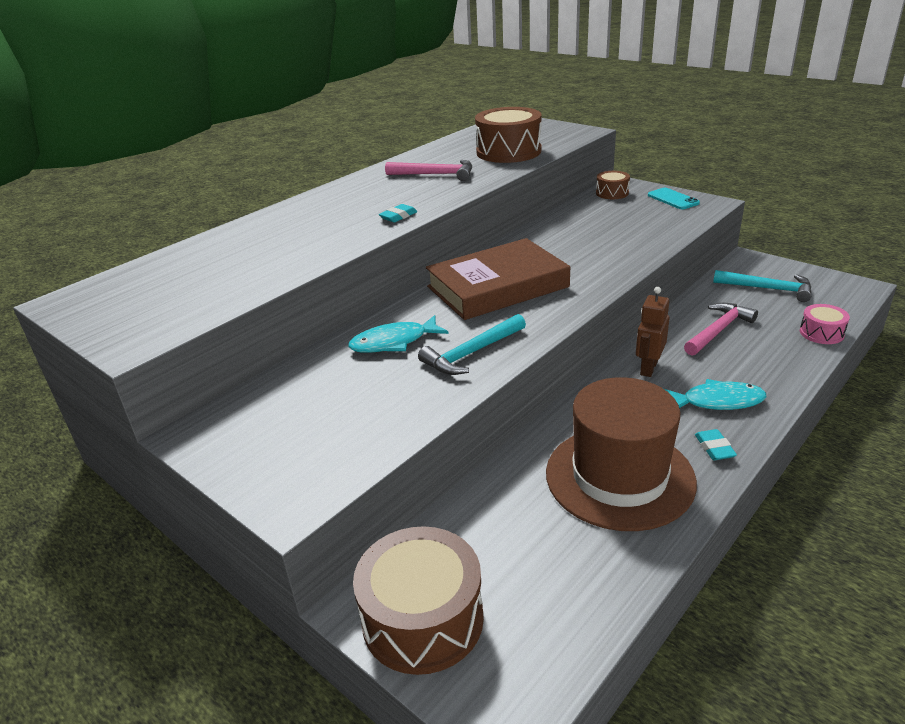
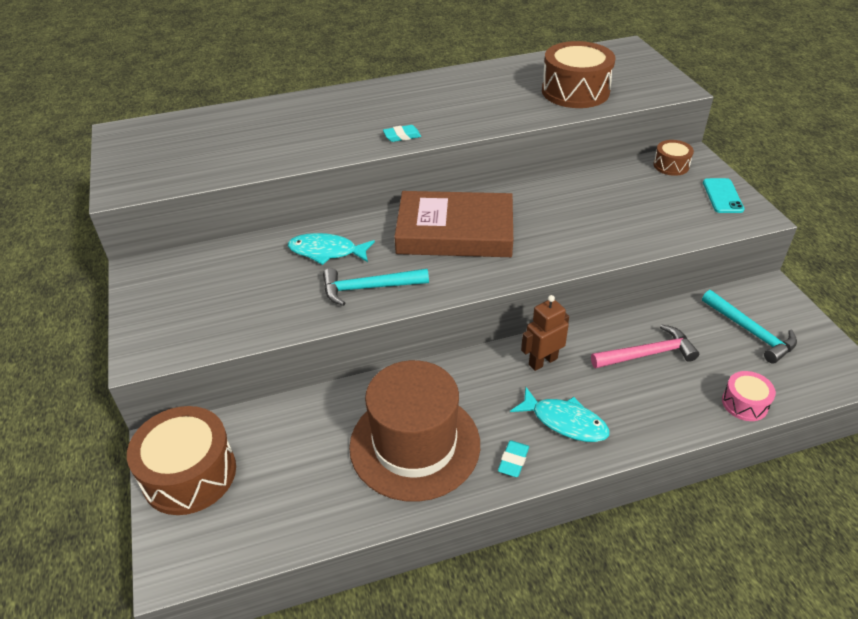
camera: 30 degrees right, 10 degrees up
pink hammer [385,160,472,181] -> none

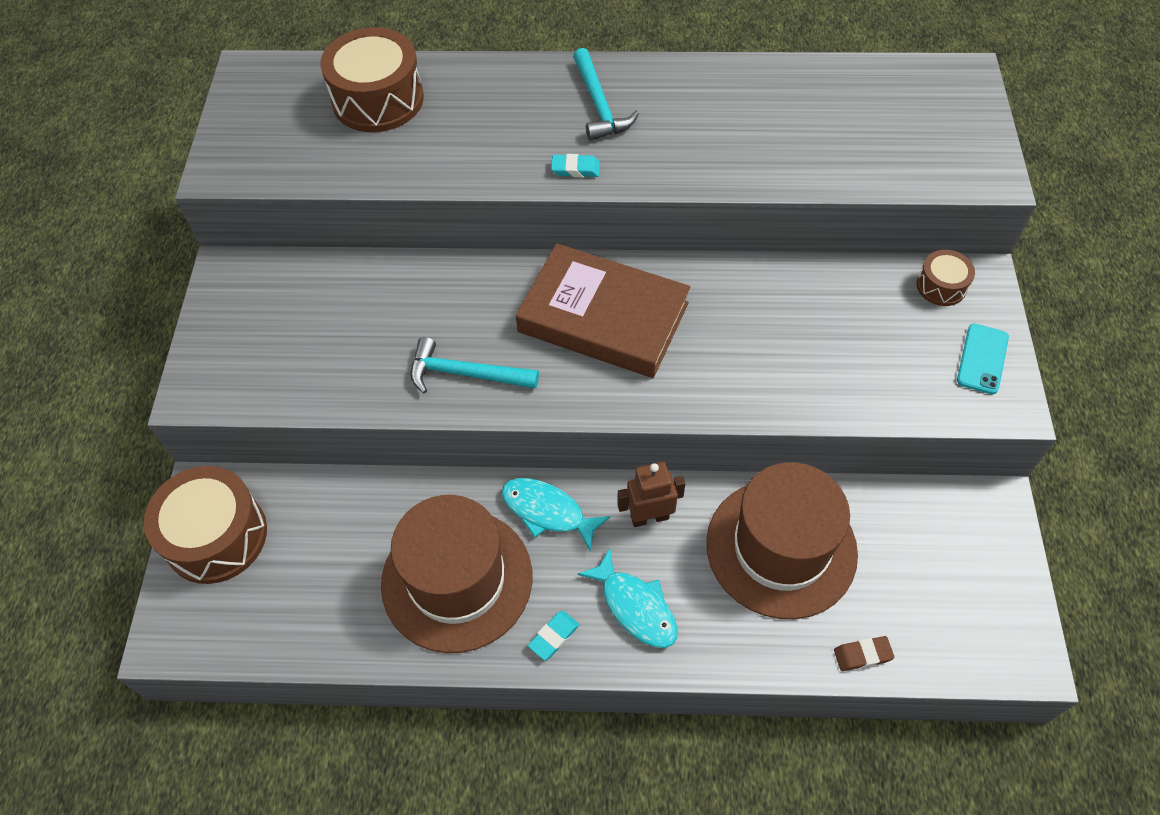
camera: 20 degrees right, 15 degrees up
turquoise fish [288,233,375,265] -> turquoise fish moved to [501,478,610,552]
brown drum [542,41,615,108] -> brown drum moved to [320,27,424,132]
pink hammer [591,324,699,368] -> brown hat [706,462,858,619]
turquoise hammer [702,290,797,364] -> turquoise hammer moved to [573,48,639,141]
pink drum [722,371,776,421] -> brown eraser [834,636,894,671]

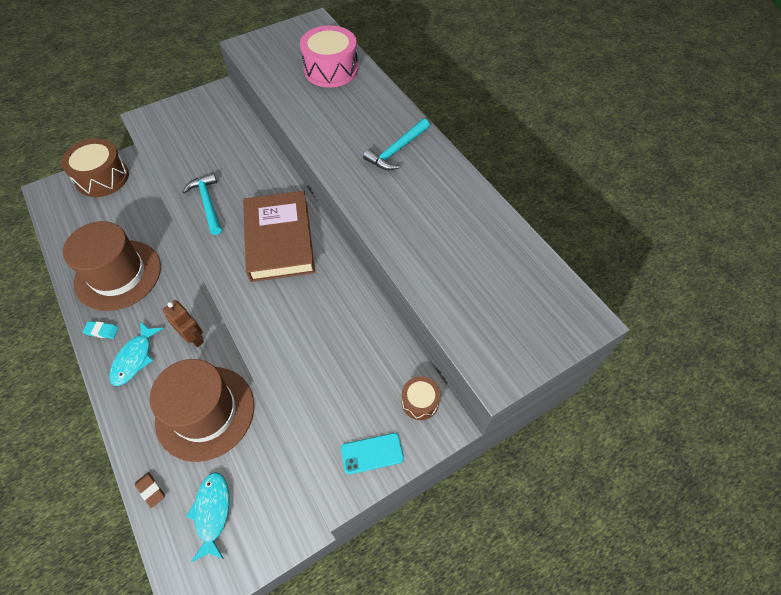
camera: 55 degrees right, 0 degrees up
brown drum [320,27,424,132] -> pink drum [300,25,358,87]
turquoise fish [501,478,610,552] -> turquoise fish moved to [186,472,230,562]
turquoise eraser [551,154,600,177] -> none

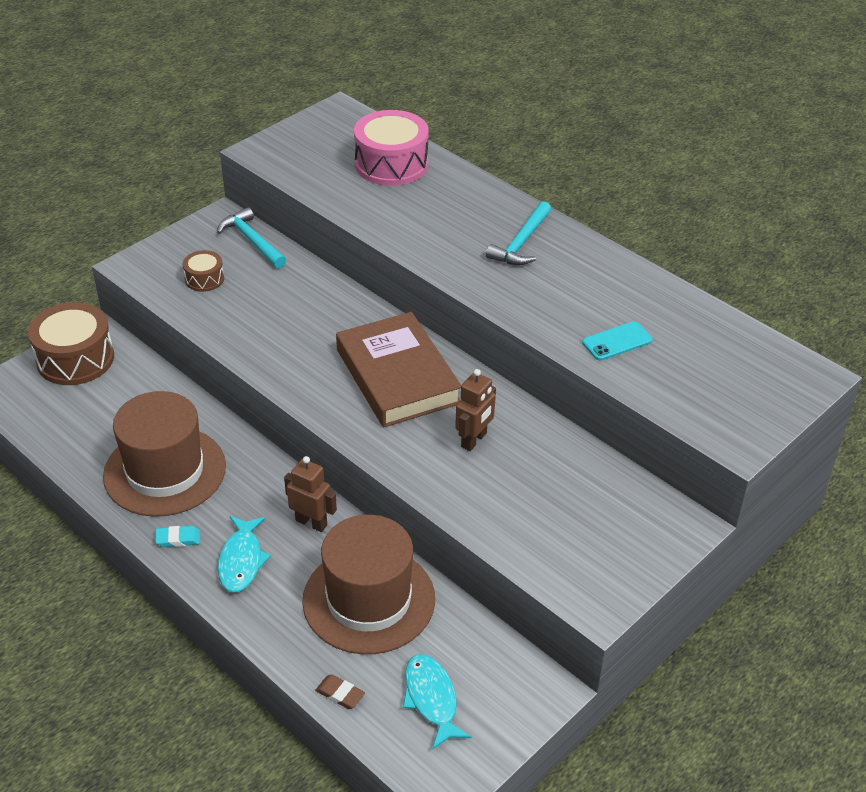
camera: 15 degrees left, 15 degrees down
turquoise hammer [183,173,222,235] -> turquoise hammer moved to [217,207,286,268]
turquoise phone [341,433,404,475] -> turquoise phone moved to [582,321,653,361]
brown drum [401,376,441,420] -> brown drum moved to [183,250,224,292]
none -> brown robot [455,369,496,451]

